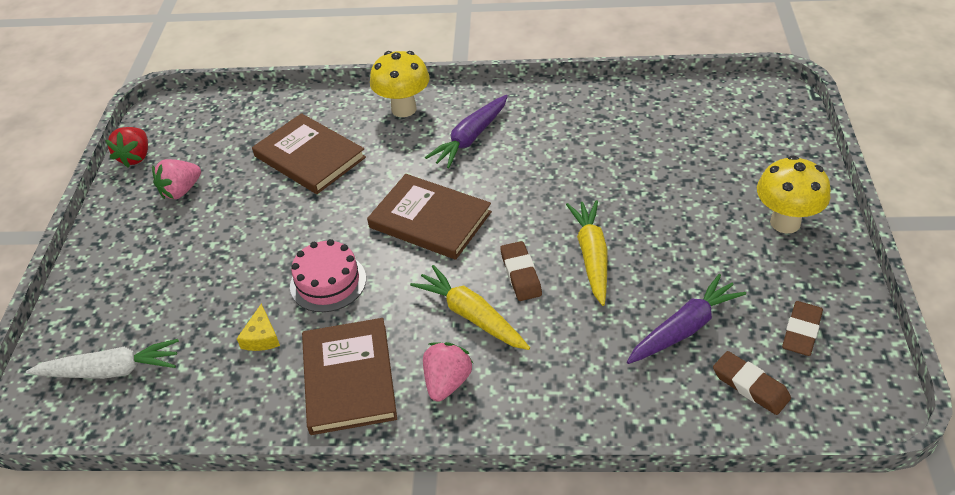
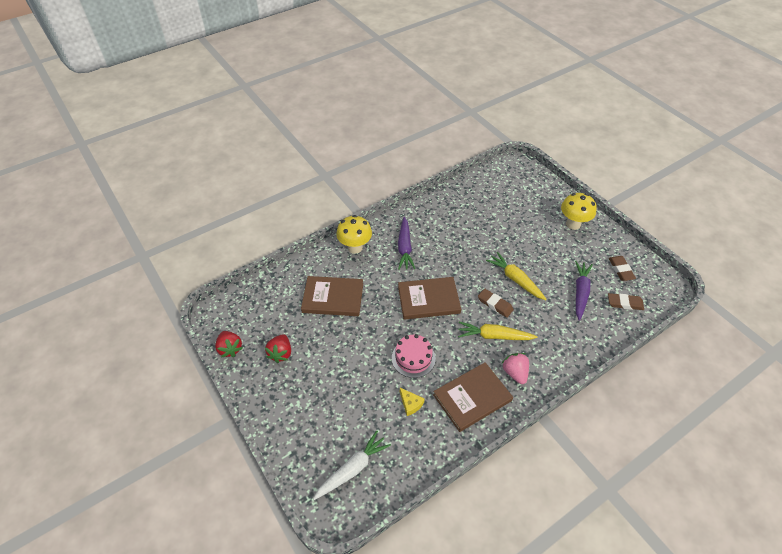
camera: 40 degrees left, 5 degrees up
pink strawberry [152,159,201,199] -> red strawberry [265,334,291,363]
brown book [302,318,397,435] -> brown book turned 75 degrees counterclockwise [433,362,513,432]

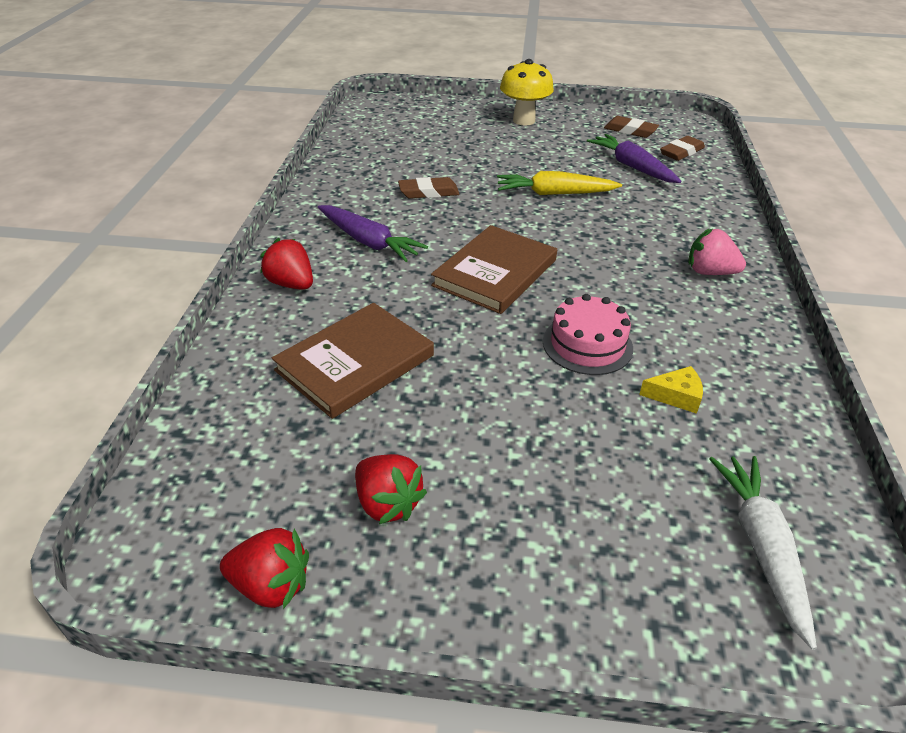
camera: 50 degrees left, 10 degrees down
yellow mushroom [336,215,372,254] -> red strawberry [260,238,313,290]
brown book [433,362,513,432] -> none
yellow carrot [458,322,538,340] -> none
brown eraser [478,289,514,318] -> brown eraser moved to [398,177,460,199]

